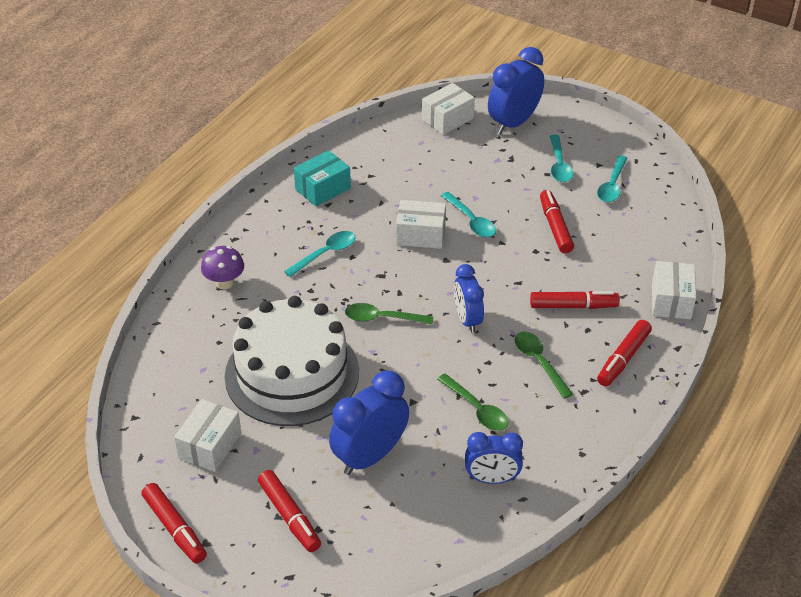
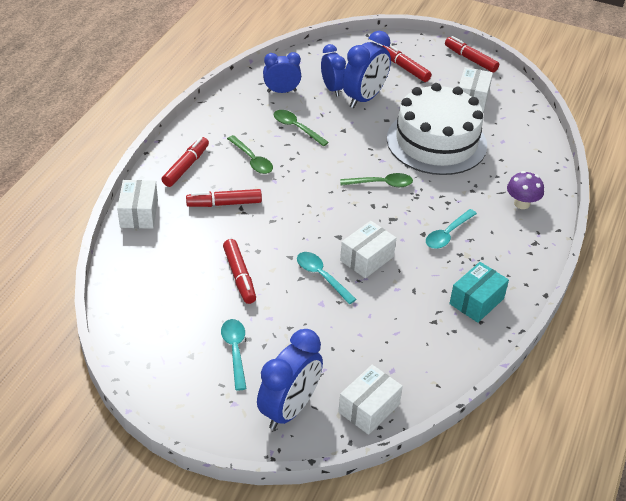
camera: 170 degrees right, 0 degrees up
white box [396,200,446,249] -> white box turned 45 degrees counterclockwise [340,221,396,278]
blue clock [454,264,484,333] -> blue clock moved to [321,44,346,96]
turquoise spoon [597,155,628,202] -> none

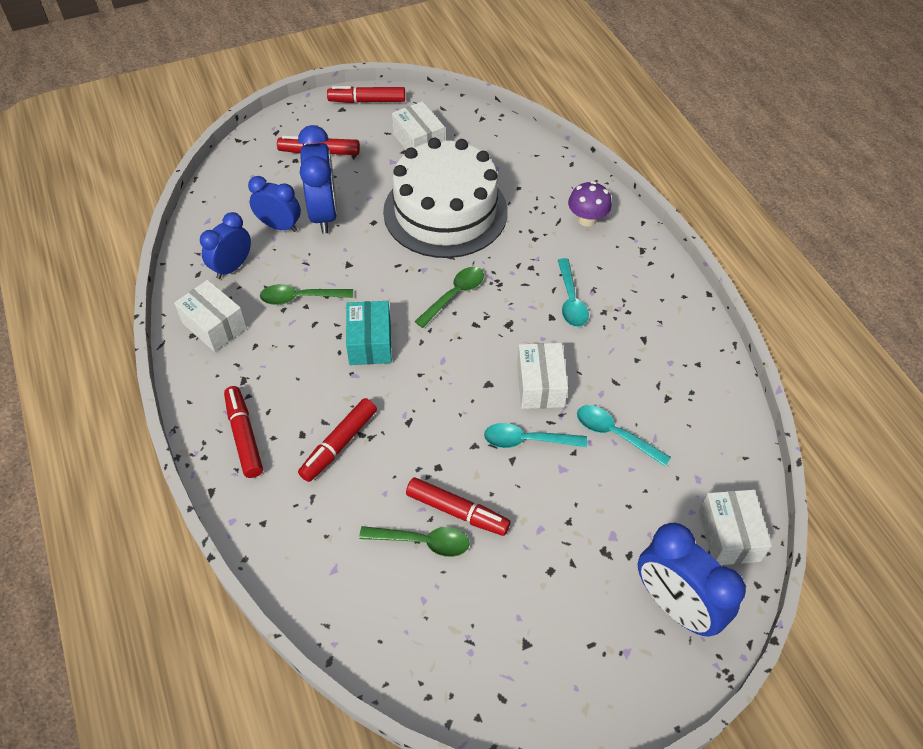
camera: 45 degrees left, 10 degrees up
white box [117,180,158,229] -> white box moved to [174,280,247,352]
turquoise spoon [221,319,247,391] -> turquoise spoon moved to [577,405,671,466]
green spoon [227,135,273,174] -> green spoon moved to [359,526,470,557]
blue clock [257,329,323,430] -> blue clock turned 150 degrees clockwise [638,523,746,637]
turquoise box [449,262,509,323] -> turquoise box moved to [346,301,392,365]

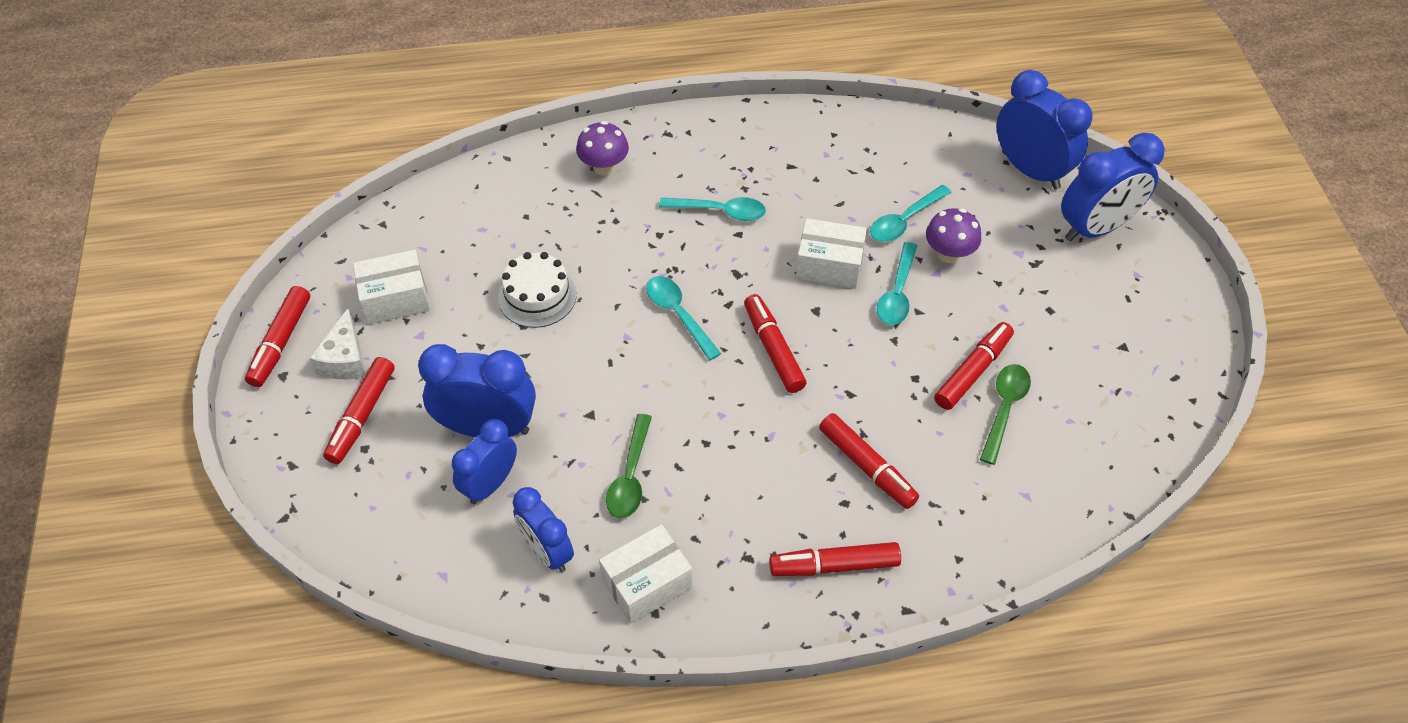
camera: 75 degrees left, 0 degrees up
turquoise box [346,301,392,365] -> none
white cake [383,138,508,258] -> white cake [498,252,577,328], size x0.48
green spoon [414,267,484,328] -> turquoise spoon [646,276,721,360]
white box [699,489,772,565] -> blue clock [997,70,1093,190]
none -> white cheese [309,308,366,379]
none -> red marker [744,294,807,393]
none -> purple mushroom [926,208,981,263]

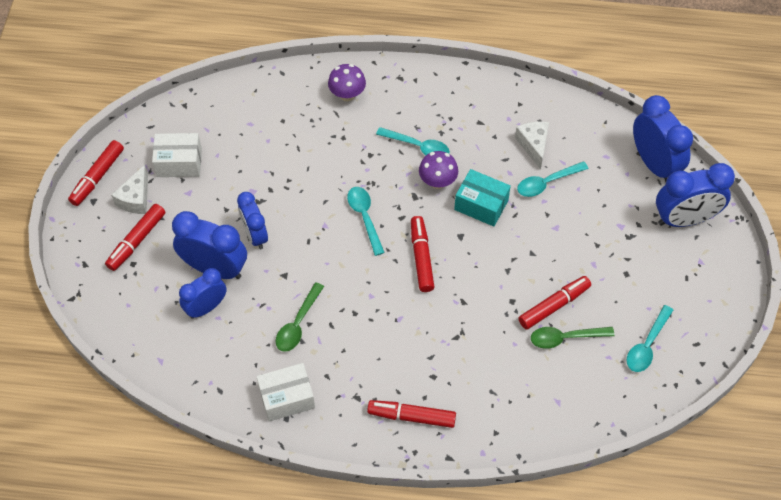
camera: 15 degrees right, 5 degrees up
white cake [498,252,577,328] -> none
blue clock [513,487,574,572] -> blue clock moved to [237,192,268,249]
white box [796,218,867,289] -> turquoise box [454,169,511,227]
red marker [819,413,919,509] -> none
turquoise spoon [877,242,917,325] -> turquoise spoon moved to [626,305,673,372]
purple mushroom [926,208,981,263] -> purple mushroom moved to [419,151,458,189]
green spoon [980,364,1031,465] -> green spoon turned 135 degrees counterclockwise [531,327,615,349]
none -> white cheese [515,122,549,170]

